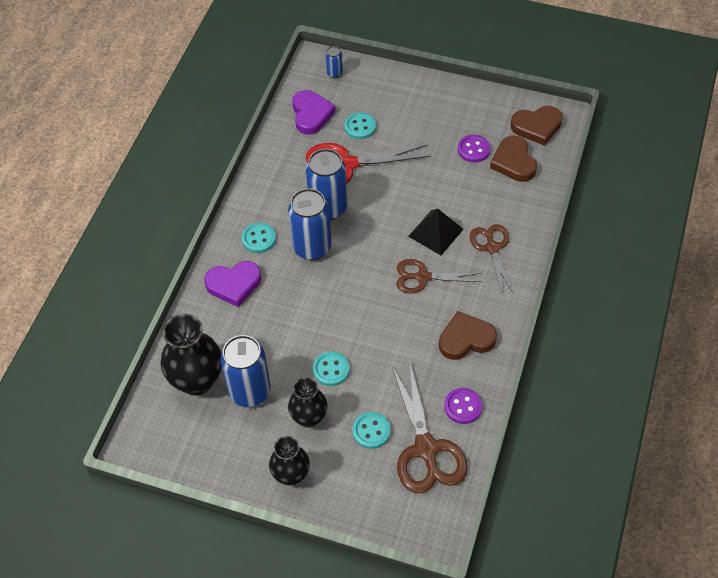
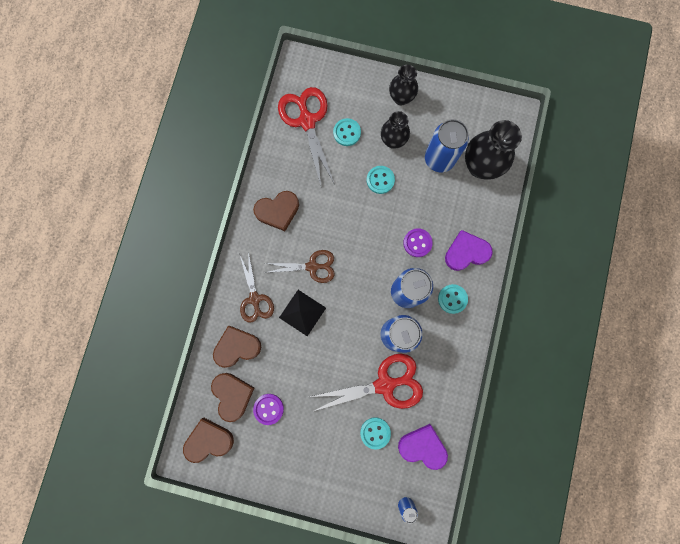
camera: 175 degrees right, 25 degrees up
purple heart [292,90,336,134] -> purple heart turned 120 degrees clockwise [398,424,448,470]
brown scissors [392,364,468,493] -> red scissors [278,87,335,186]
purple button [444,388,482,424] -> purple button moved to [403,228,433,257]
none -> brown heart [213,326,261,368]

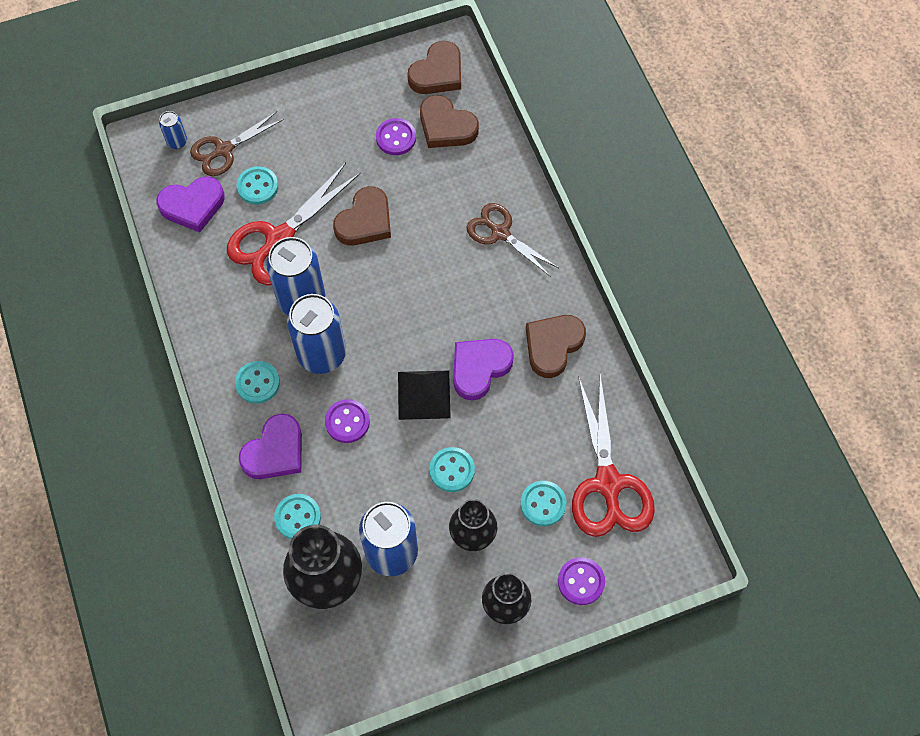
camera: 145 degrees right, 15 degrees down
brown heart [213,326,261,368] -> brown heart moved to [333,186,391,245]
brown scissors [264,250,335,283] -> brown scissors moved to [190,111,284,176]
red scissors [278,87,335,186] -> red scissors turned 45 degrees clockwise [572,375,655,537]
black pyramid [279,290,326,336] -> black pyramid moved to [398,371,451,420]
none -> turquoise button [274,494,321,539]
none -> purple heart [453,339,514,401]
none -> purple button [558,557,605,605]

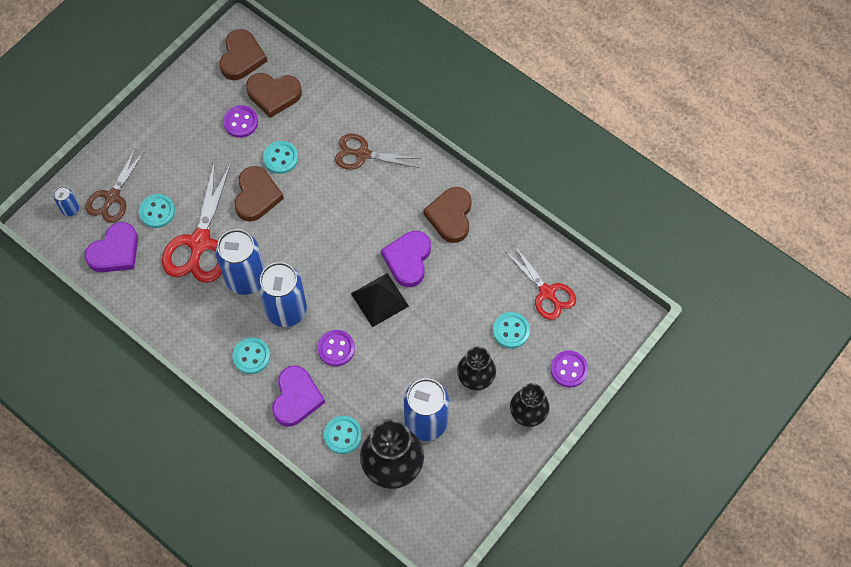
camera: 30 degrees left, 0 degrees up
turquoise button [429,447,475,492] -> turquoise button moved to [263,141,298,174]
red scissors [572,375,655,537] -> red scissors [506,245,576,320], size x0.64

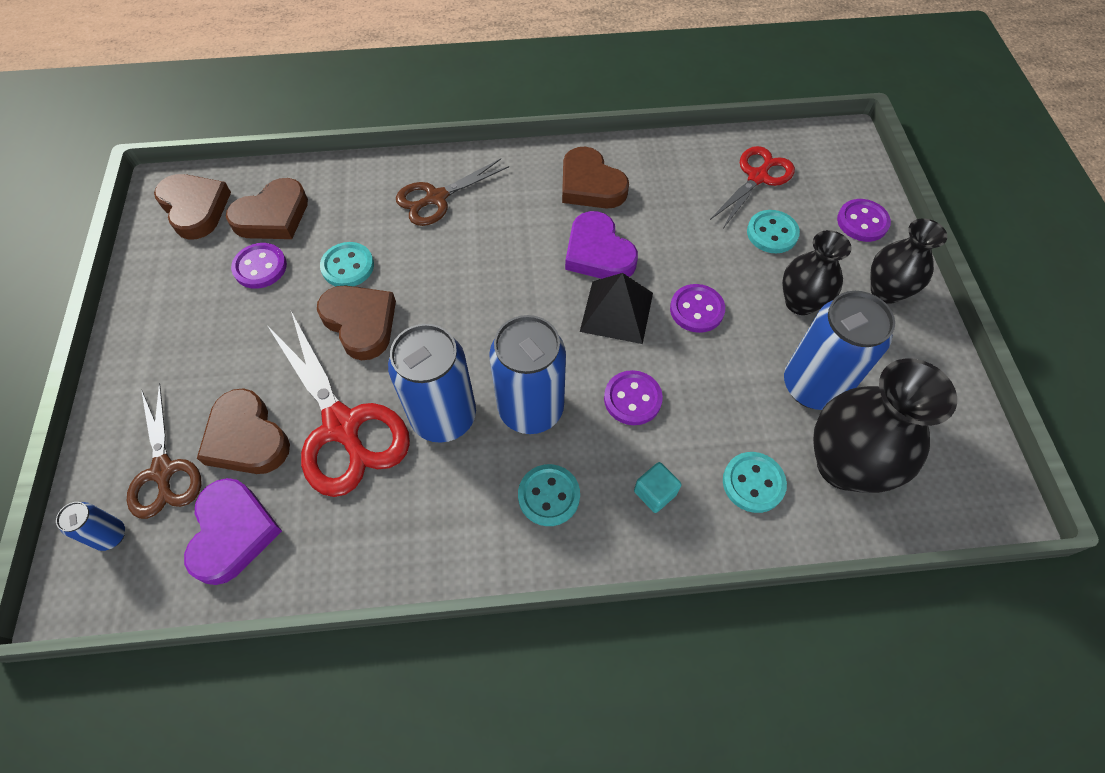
camera: 45 degrees left, 5 degrees down
turquoise button [139,194,175,228] -> brown heart [197,388,290,474]
purple heart [272,366,325,427] -> turquoise cube [634,462,682,513]
red scissors [506,245,576,320] -> red scissors turned 60 degrees counterclockwise [710,146,795,227]
none -> purple button [670,284,725,333]

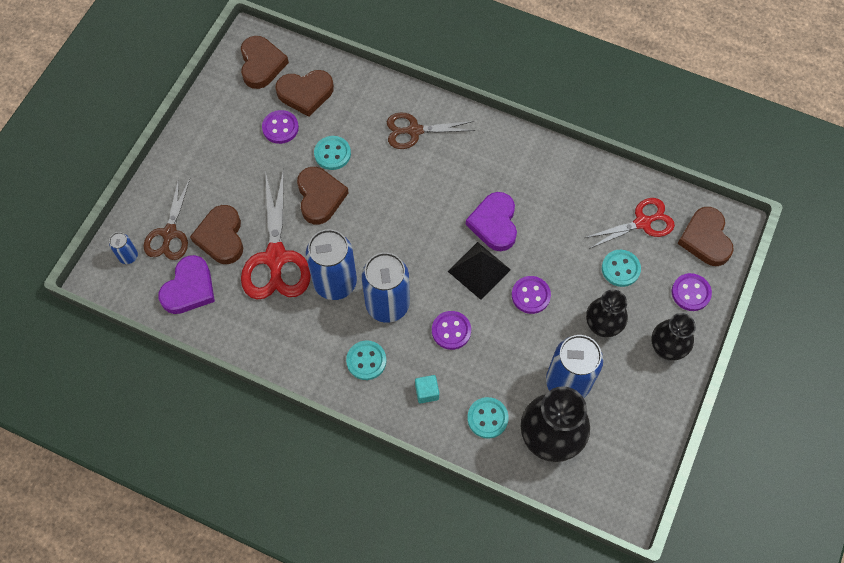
camera: 30 degrees right, 5 degrees up
brown heart [562,147,629,208] -> brown heart moved to [677,207,734,266]

